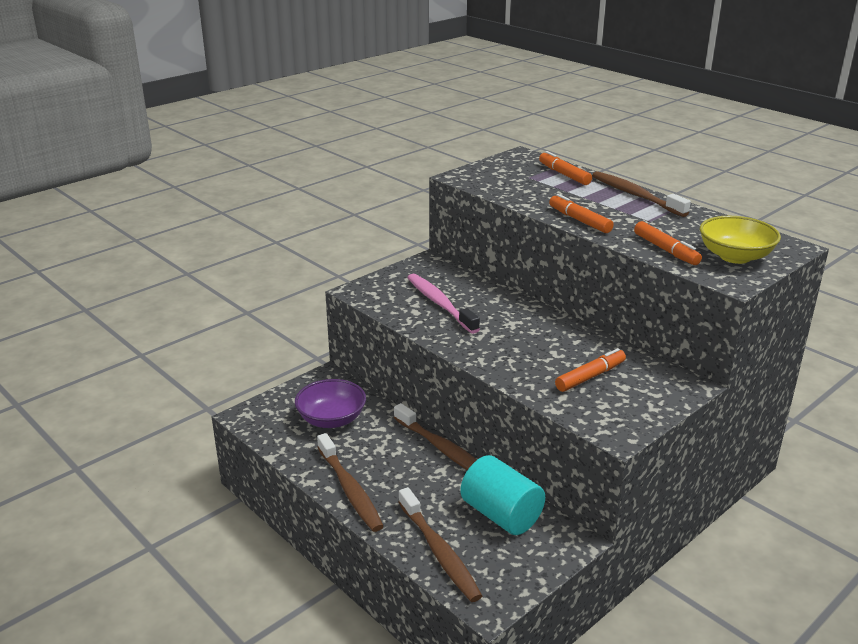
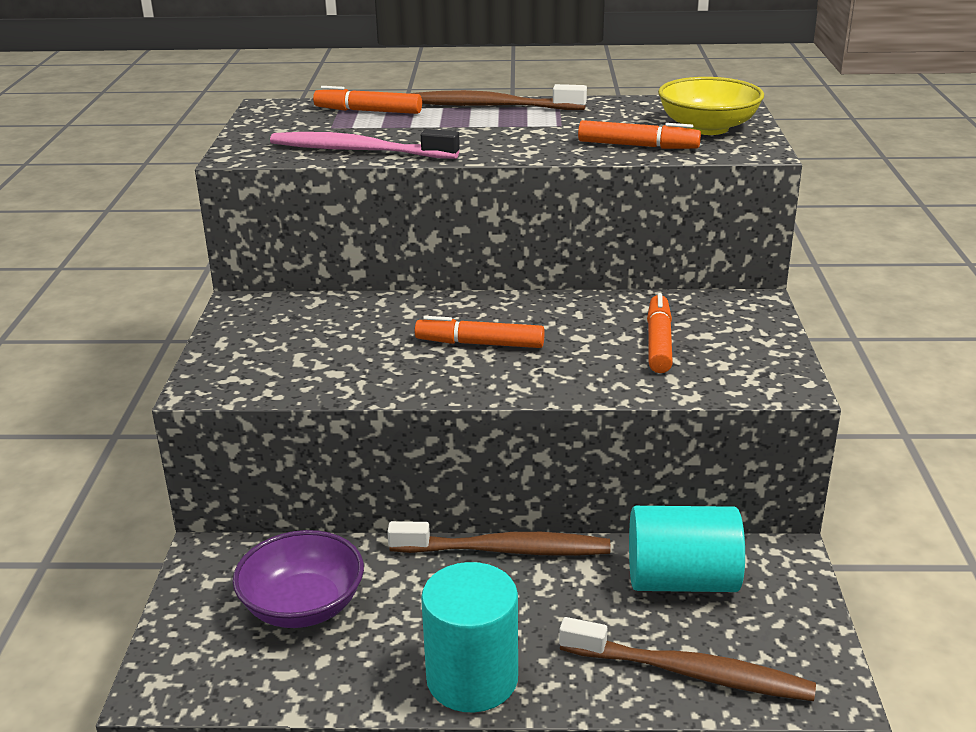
camera: 45 degrees left, 0 degrees up
brown toothbrush [317,433,384,532] -> turquoise cylinder [421,562,518,712]
pink toothbrush [407,274,480,334] -> pink toothbrush moved to [270,129,460,159]
orange marker [549,194,613,233] -> orange marker moved to [415,316,545,348]

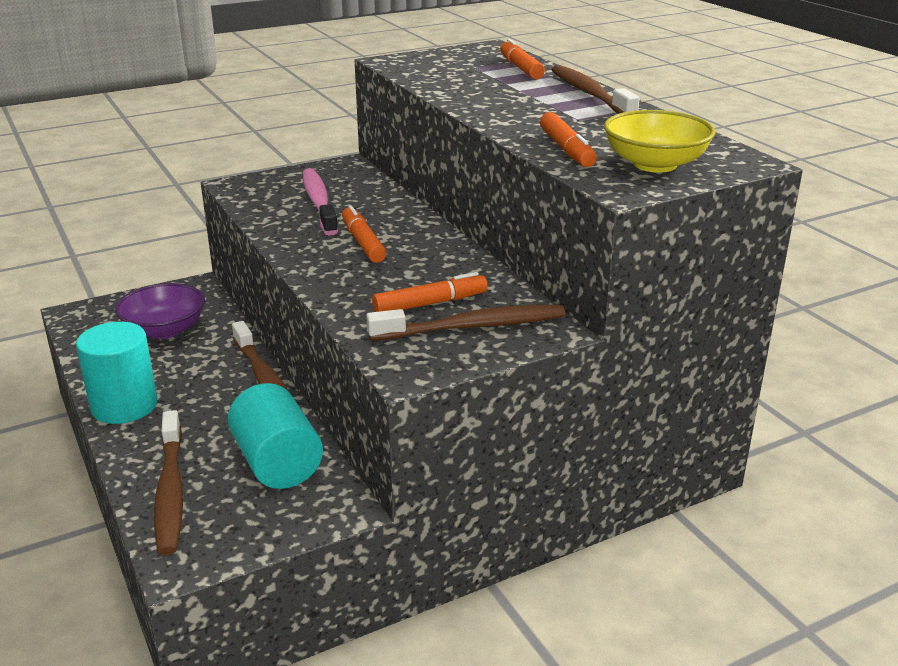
camera: 60 degrees right, 0 degrees up
pink toothbrush [270,129,460,159] -> pink toothbrush moved to [303,168,338,236]
none -> brown toothbrush [366,305,565,341]

